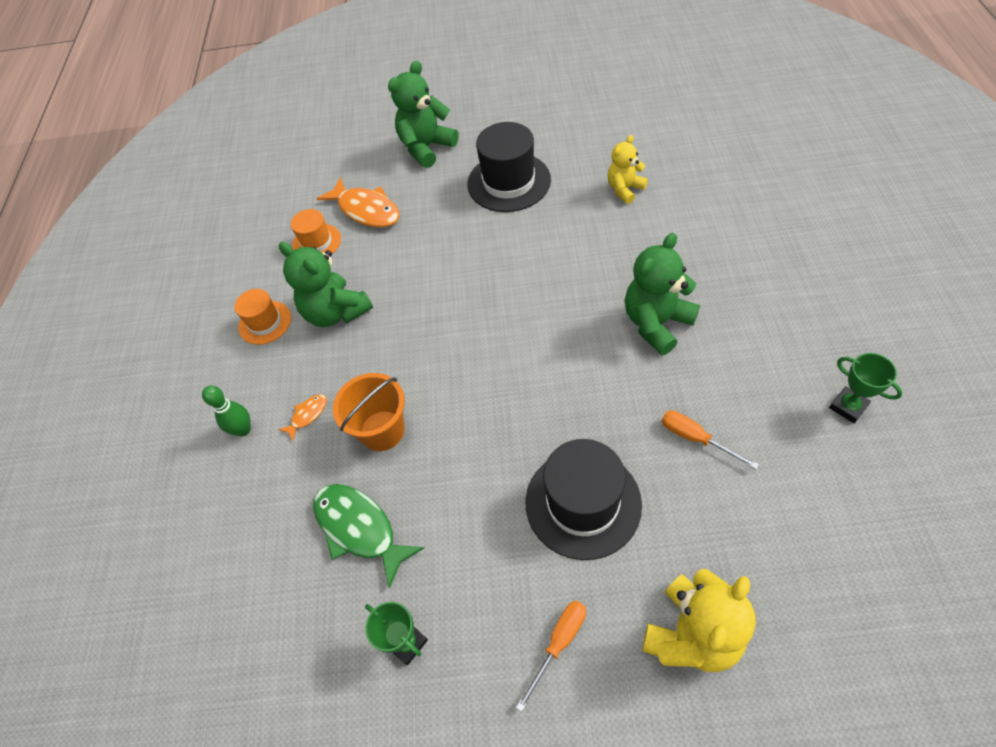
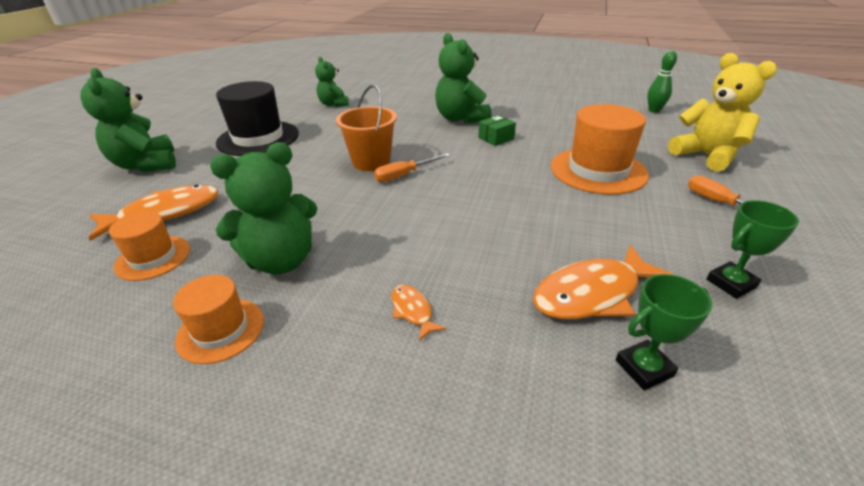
camera: 75 degrees left, 20 degrees down
green bowling pin [202,385,251,437] -> green bowling pin moved to [647,51,677,113]
green fish [313,484,424,589] -> orange fish [533,245,674,319]
orange bucket [333,373,405,451] -> orange bucket moved to [336,84,397,171]
black hat [525,439,642,560] -> orange hat [551,104,649,195]
yellow teddy bear [608,135,648,204] -> green teddy bear [315,57,349,107]
orange screwdriver [662,411,759,469] -> orange screwdriver moved to [374,153,450,182]
green trophy [829,353,903,423] -> green trophy moved to [616,274,712,390]
none -> green box [478,115,516,146]

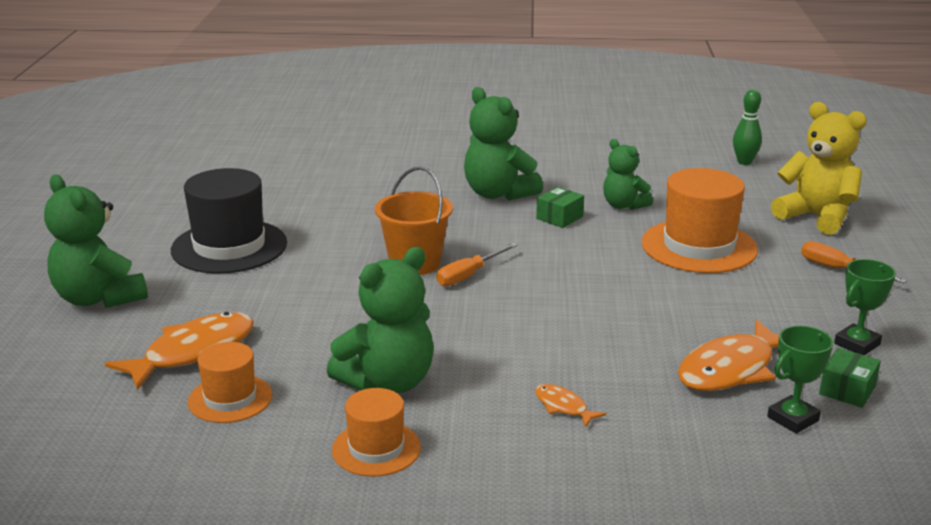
camera: 15 degrees left, 10 degrees down
green teddy bear [315,57,349,107] -> green teddy bear moved to [603,139,653,210]
none -> green box [819,348,881,408]

